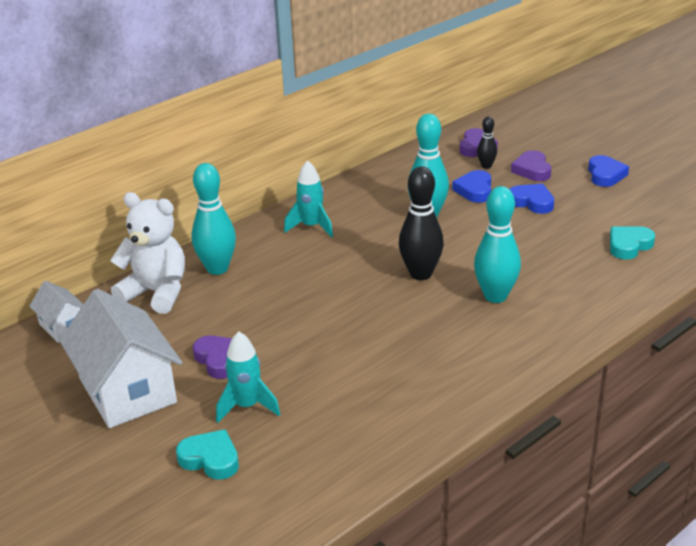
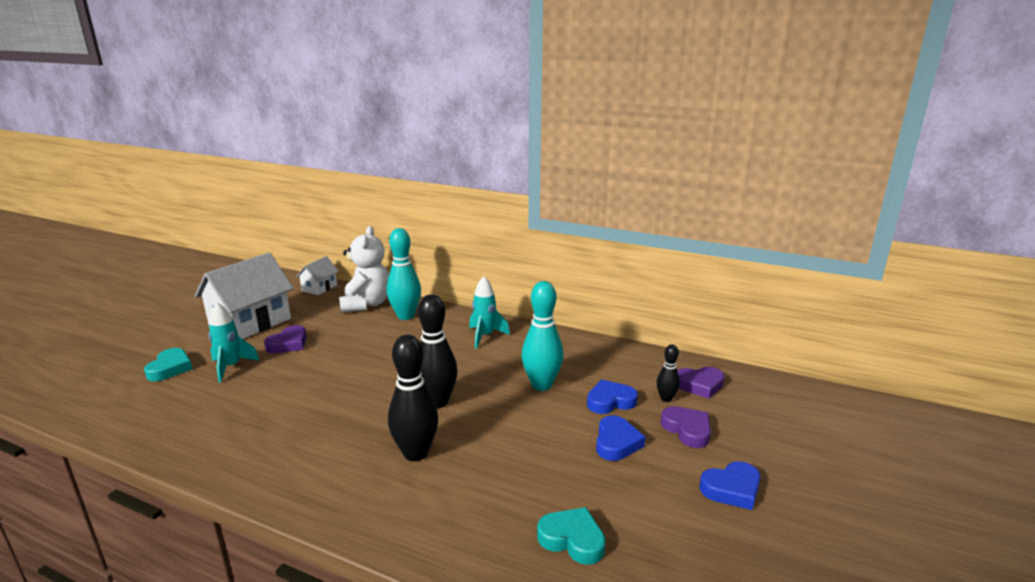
camera: 65 degrees right, 10 degrees down
turquoise bowling pin [474,186,521,303] -> black bowling pin [388,335,438,461]
purple heart [511,150,551,181] -> purple heart turned 90 degrees clockwise [661,406,711,448]

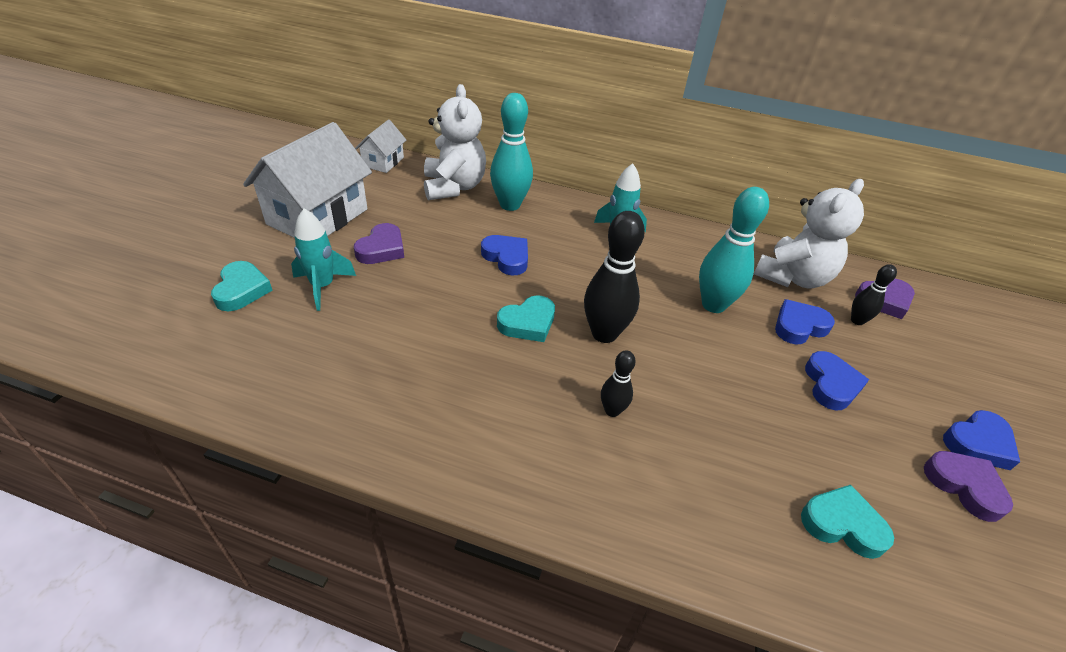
camera: 10 degrees left, 20 degrees up
black bowling pin [388,335,438,461] -> black bowling pin [601,350,636,417], size x0.53
purple heart [661,406,711,448] -> purple heart moved to [924,451,1013,522]
none -> blue heart [481,235,528,275]
none -> turquoise heart [497,295,555,342]
none -> white teddy bear [754,179,864,288]

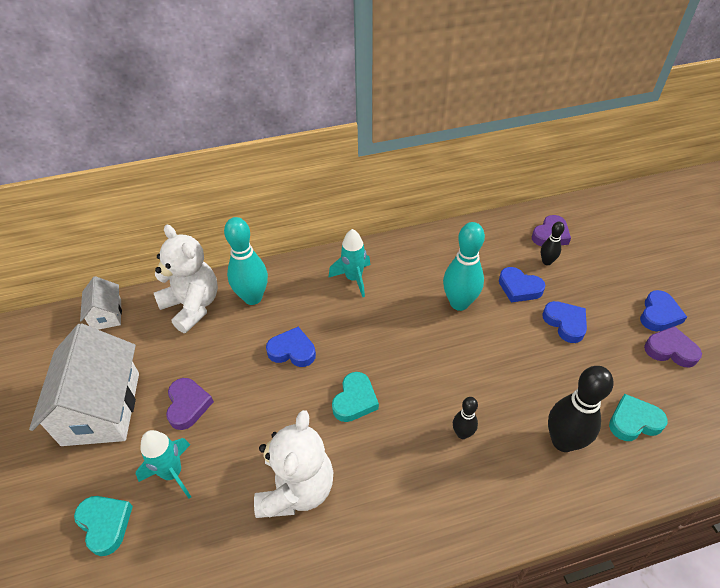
camera: 30 degrees left, 5 degrees up
black bowling pin [584,211,645,343] -> black bowling pin moved to [548,366,614,452]
white teddy bear [754,179,864,288] -> white teddy bear moved to [254,410,333,518]
blue heart [775,299,835,345] -> blue heart turned 90 degrees counterclockwise [499,267,545,302]

